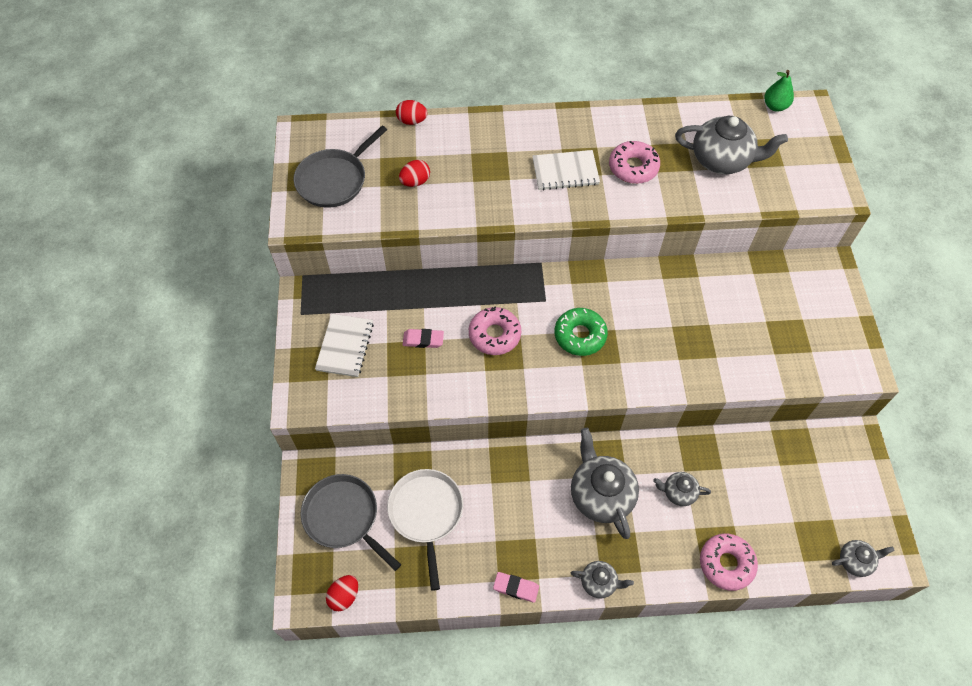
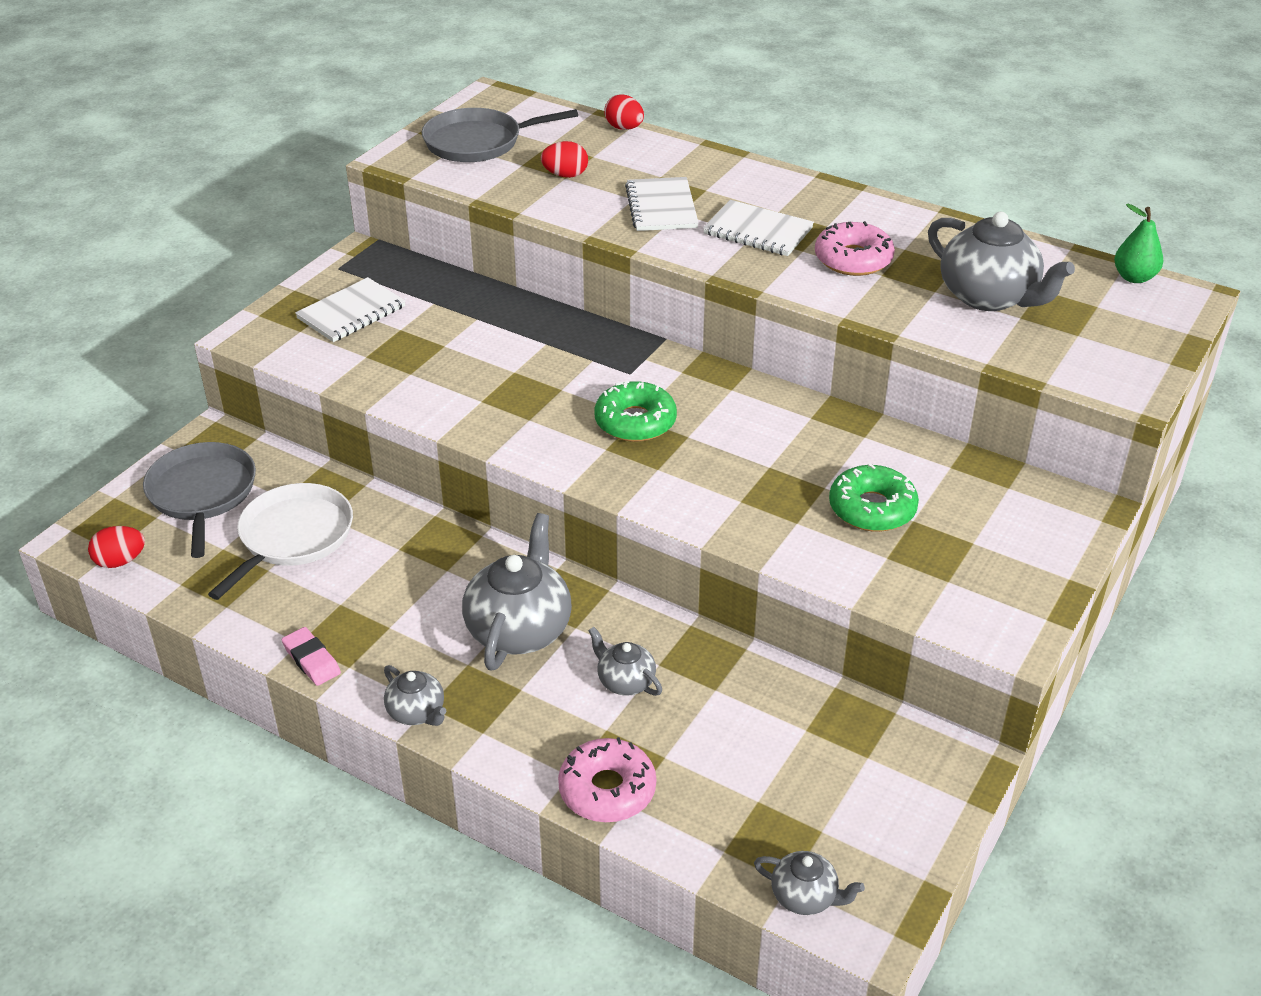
camera: 35 degrees right, 20 degrees down
pink eraser [403,329,444,348] -> none
pink donut [469,307,521,355] -> none
none -> white notebook [625,177,699,231]
none -> green donut [829,464,919,532]

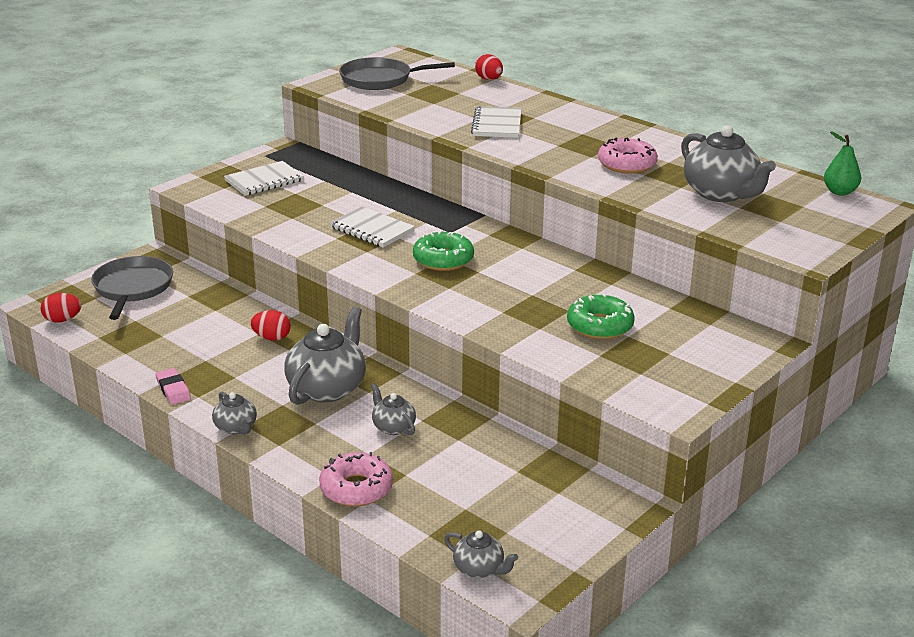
camera: 10 degrees right, 10 degrees down
white pan [208,483,353,600] -> none
red egg [541,141,588,178] -> red egg moved to [250,310,291,341]
white notebook [703,200,814,256] -> white notebook moved to [330,206,415,248]

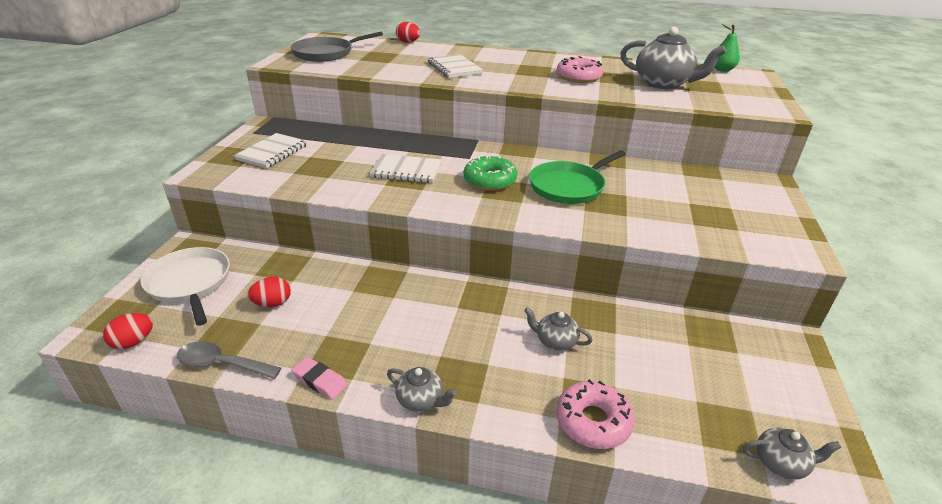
camera: 30 degrees left, 5 degrees up
grey pan [91,256,173,320] -> white pan [141,247,230,326]
red egg [250,310,291,341] -> red egg moved to [248,277,291,307]
grey teapot [284,306,366,405] -> none
green donut [567,293,635,339] -> none
none -> grey spoon [177,341,281,379]
none -> green pan [529,150,626,204]

